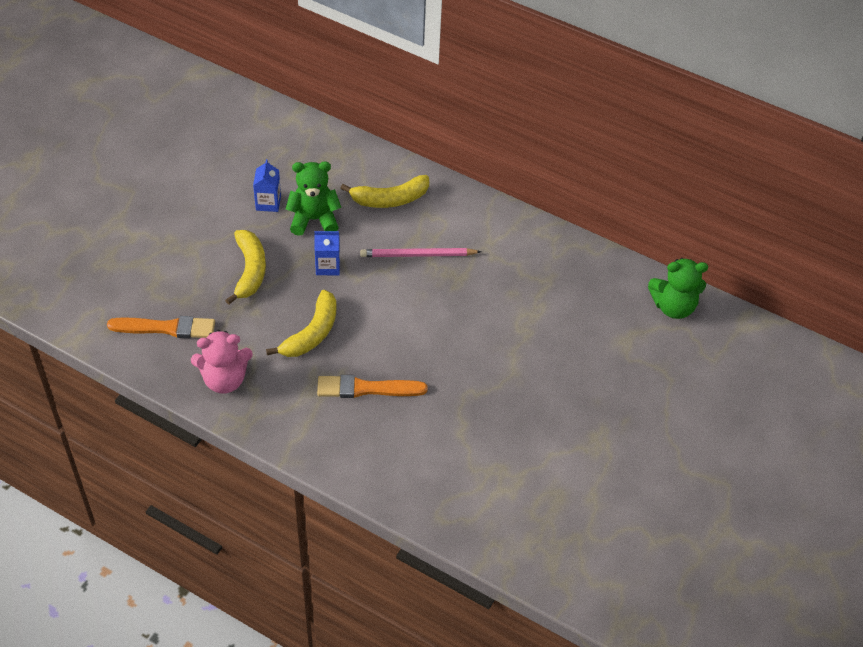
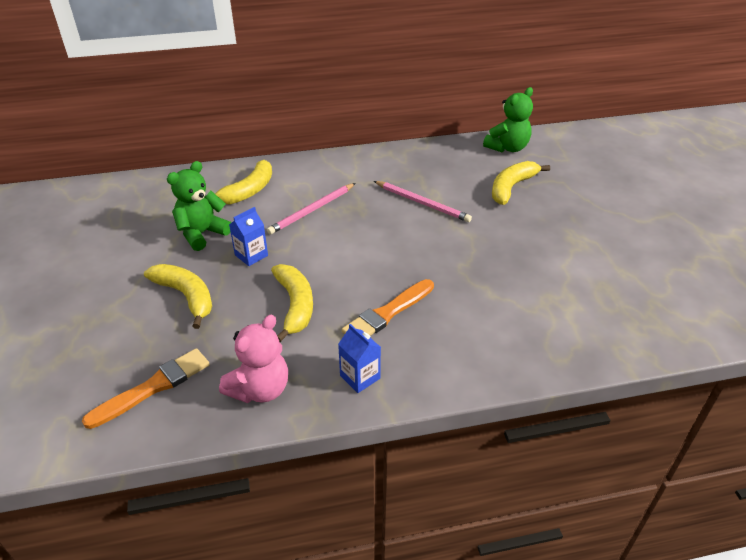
camera: 40 degrees left, 10 degrees down
blue carton [253,159,281,212] -> blue carton moved to [338,324,381,393]
none -> pink pencil [374,181,472,222]
none -> yellow banana [492,161,550,205]

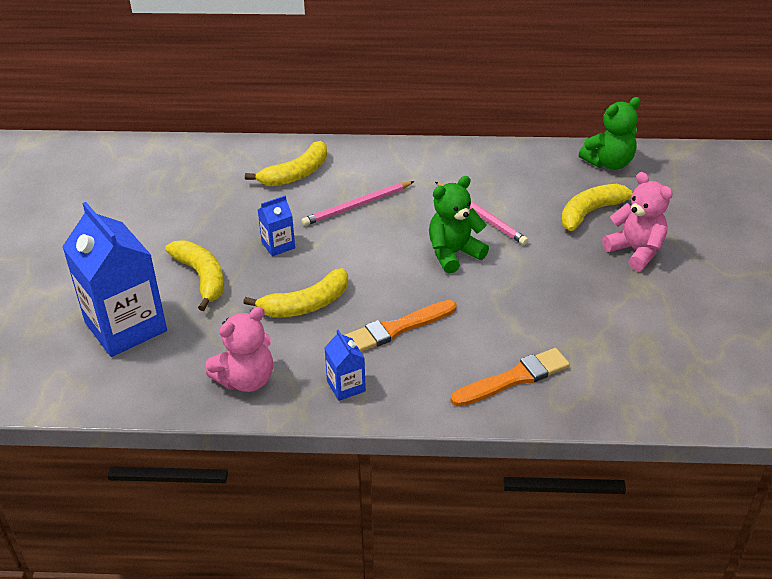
camera: 15 degrees right, 0 degrees up
orange brush [82,348,210,429] -> orange brush moved to [450,348,570,407]
green teddy bear [167,161,231,251] -> green teddy bear moved to [429,176,489,273]
yellow banana [271,264,313,342] -> yellow banana turned 60 degrees clockwise [243,268,348,317]
none -> blue carton [62,202,167,357]
none -> pink teddy bear [602,172,673,271]

